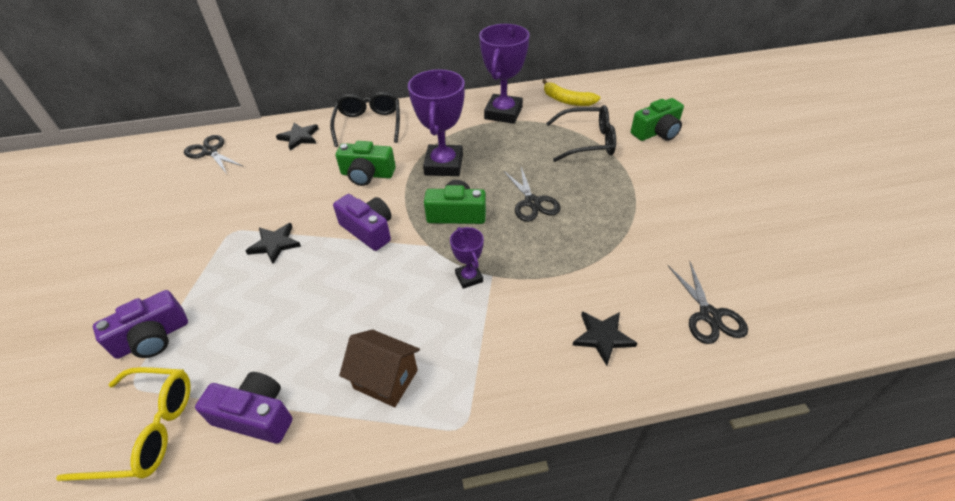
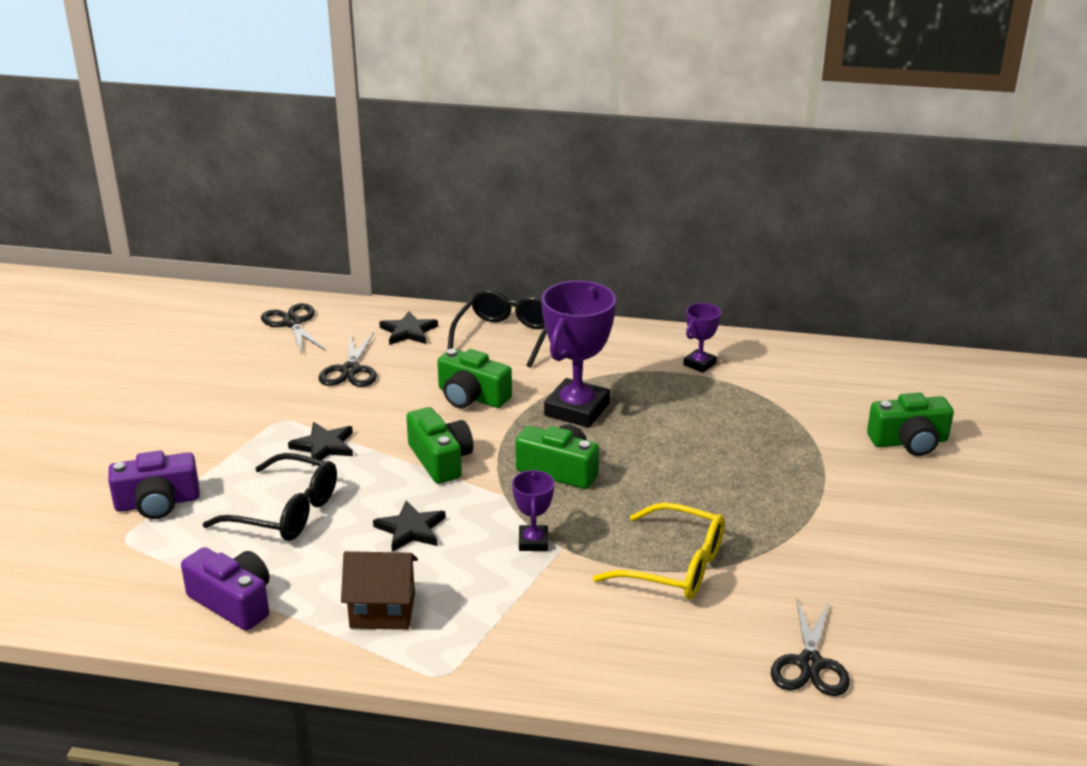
camera: 20 degrees right, 15 degrees down
yellow glasses [56,367,191,481] -> yellow glasses moved to [592,502,725,599]
purple camera [333,194,392,251] -> green camera [406,407,473,484]
brown house [339,329,420,407] -> brown house turned 45 degrees counterclockwise [341,551,418,630]
purple trophy [479,24,530,124] -> purple trophy [683,303,721,373], size x0.51
black scissors [503,167,561,222] -> black scissors moved to [318,333,377,387]
yellow banana [542,79,600,106] -> none
black glasses [546,105,616,162] -> black glasses moved to [203,453,337,541]
black star [573,311,637,366] -> black star moved to [373,500,446,552]

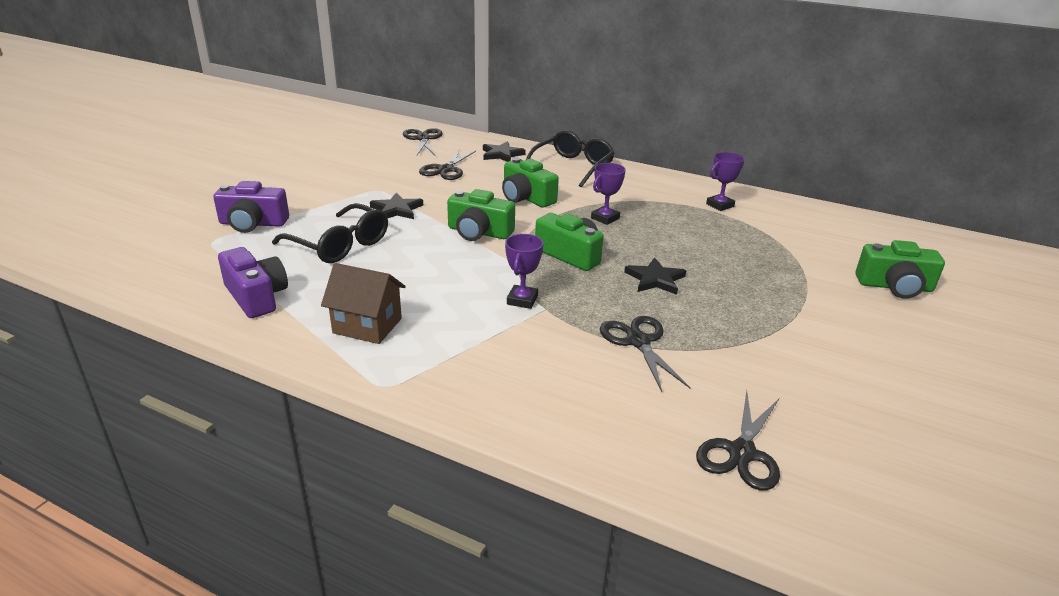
camera: 15 degrees right, 0 degrees up
black star [373,500,446,552] -> black star moved to [624,258,686,295]
green camera [406,407,473,484] -> green camera turned 120 degrees clockwise [447,189,515,241]
purple trophy [541,281,616,428] -> purple trophy [591,163,626,225], size x0.51
yellow glasses [592,502,725,599] -> black scissors [600,316,691,392]

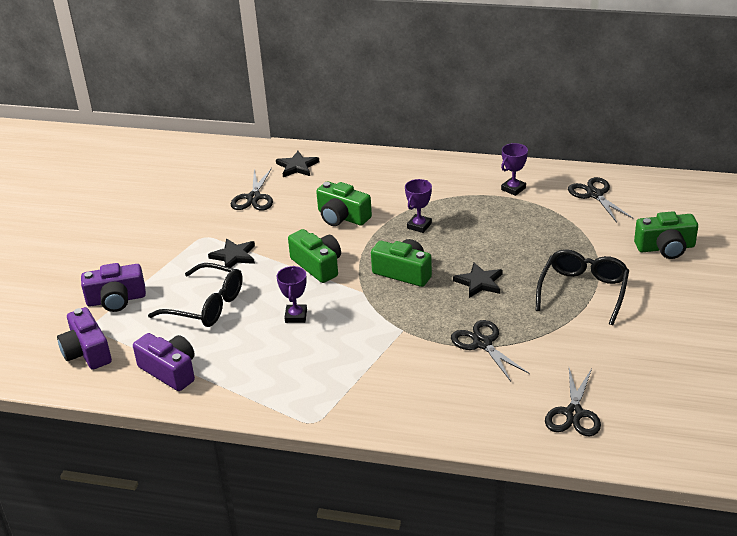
camera: 10 degrees left, 5 degrees up
brown house [321,263,406,344] -> none
black scissors [403,128,443,156] -> black scissors moved to [568,177,634,223]
green camera [447,189,515,241] -> green camera turned 135 degrees counterclockwise [288,229,341,283]
purple trophy [505,234,543,309] -> purple trophy moved to [277,266,307,323]
black glasses [526,130,614,188] -> black glasses moved to [536,249,629,325]
none -> purple camera [57,307,112,370]

